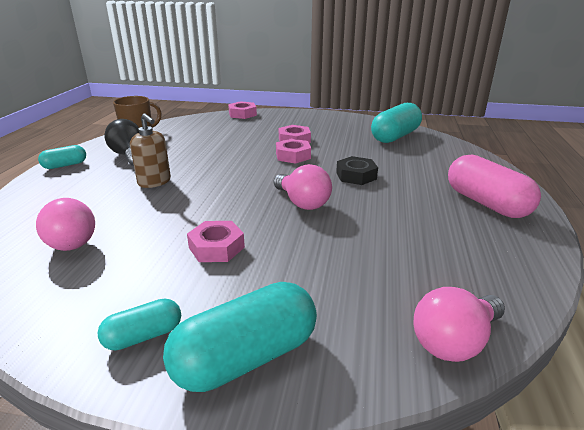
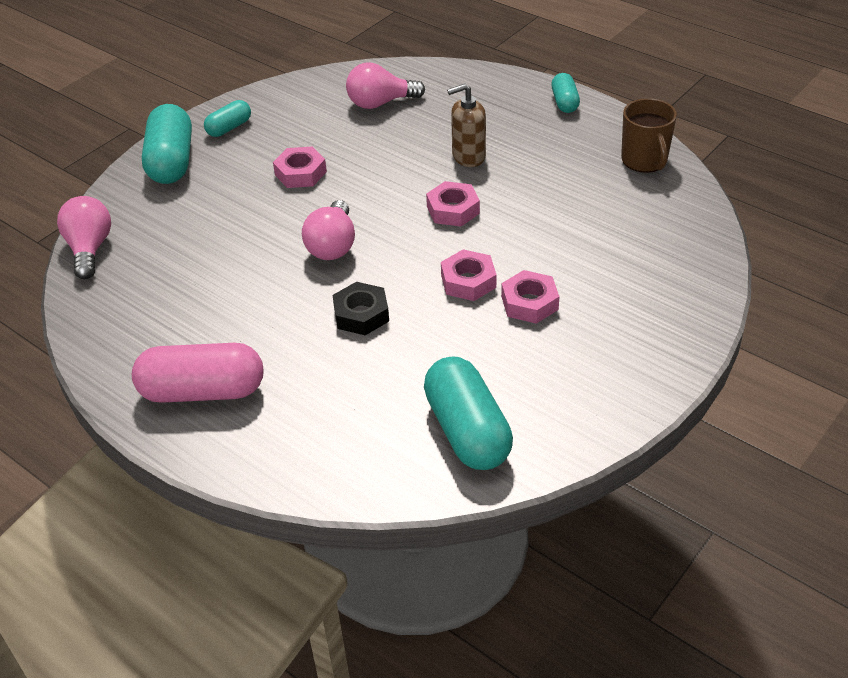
camera: 120 degrees right, 15 degrees up
turquoise capsule [98,298,181,350] -> turquoise capsule turned 45 degrees clockwise [204,100,251,137]
black light bulb [104,119,139,166] -> none
pink nut [228,101,257,119] -> pink nut moved to [426,181,480,227]
pink light bulb [274,164,332,210] -> pink light bulb turned 75 degrees counterclockwise [302,200,355,260]

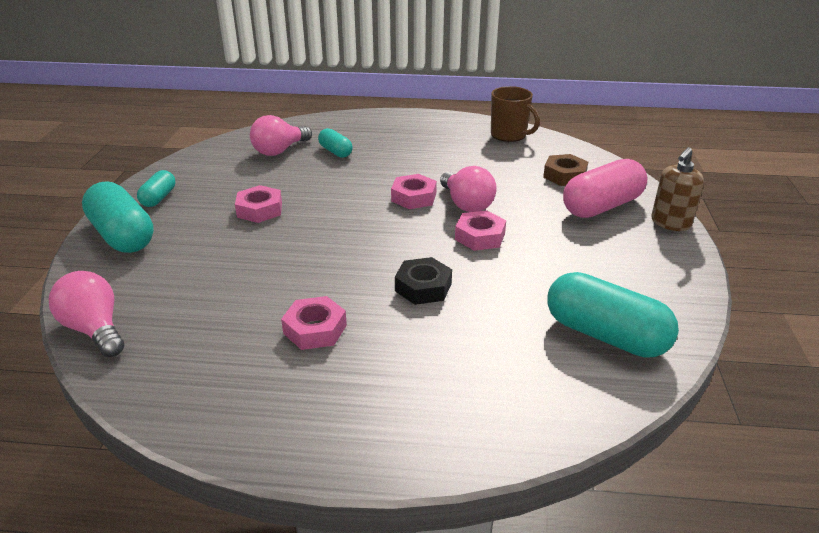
camera: 35 degrees left, 10 degrees down
pink capsule [132,343,263,403] -> pink capsule moved to [563,159,647,218]
pink light bulb [302,200,355,260] -> pink light bulb moved to [440,166,496,212]
brown soap dispenser [447,84,486,167] -> brown soap dispenser moved to [651,147,704,231]
pink nut [501,270,560,324] -> pink nut moved to [281,296,347,350]
turquoise capsule [551,73,580,113] -> turquoise capsule moved to [318,128,353,158]
none -> brown nut [543,154,588,186]

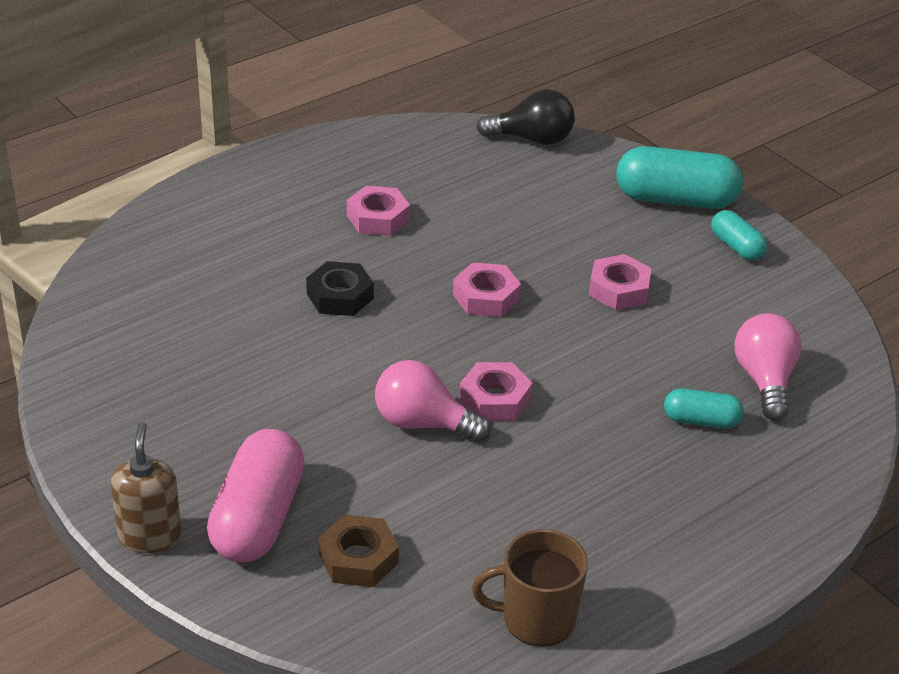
camera: 135 degrees right, 5 degrees up
pink light bulb [49,271,124,357] -> black light bulb [476,89,575,145]
pink nut [455,210,506,251] -> pink nut moved to [453,262,521,317]
turquoise capsule [547,272,679,358] -> none

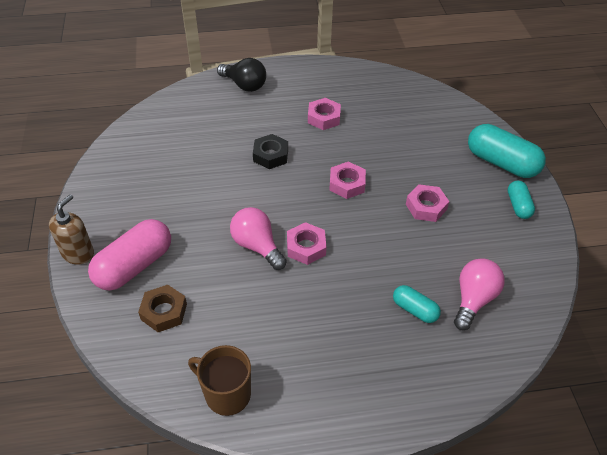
camera: 30 degrees right, 10 degrees up
black light bulb [476,89,575,145] -> black light bulb moved to [217,58,266,92]

